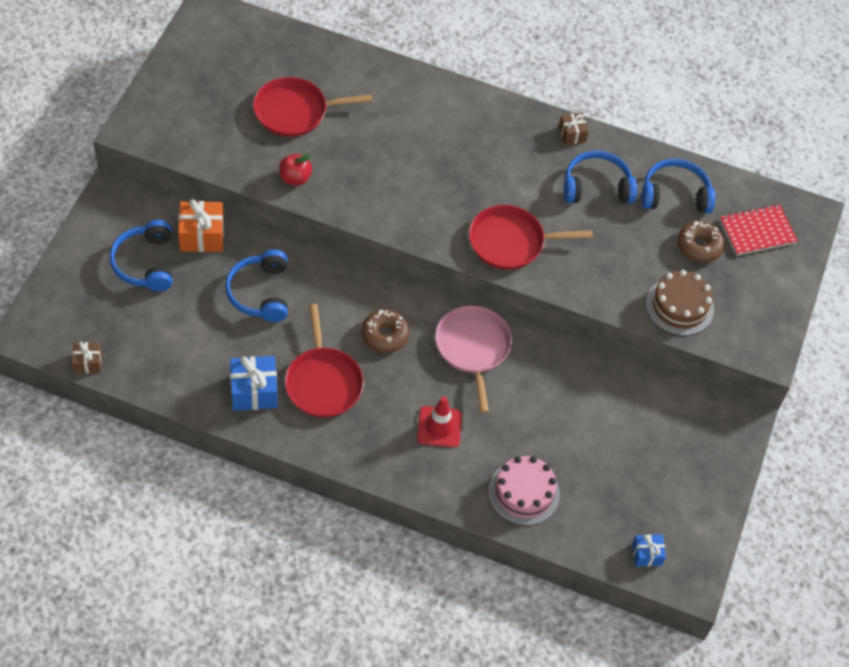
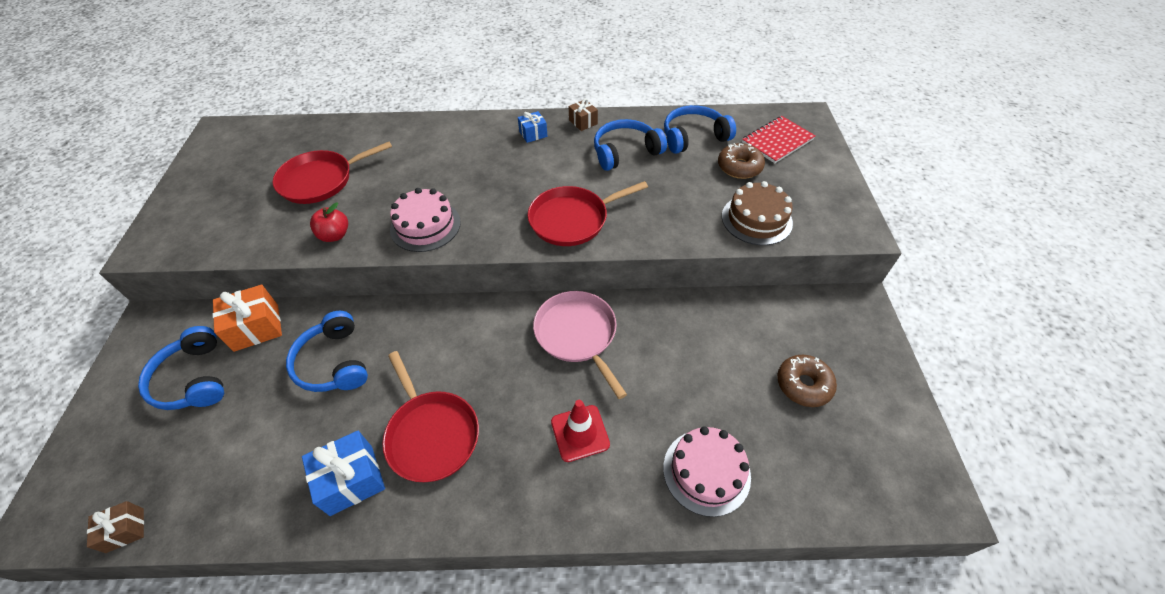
camera: 15 degrees left, 5 degrees down
brown donut [361,309,410,353] -> brown donut moved to [777,355,837,407]
blue gift [632,534,666,567] -> blue gift moved to [518,111,547,143]
none -> pink cake [390,188,461,252]

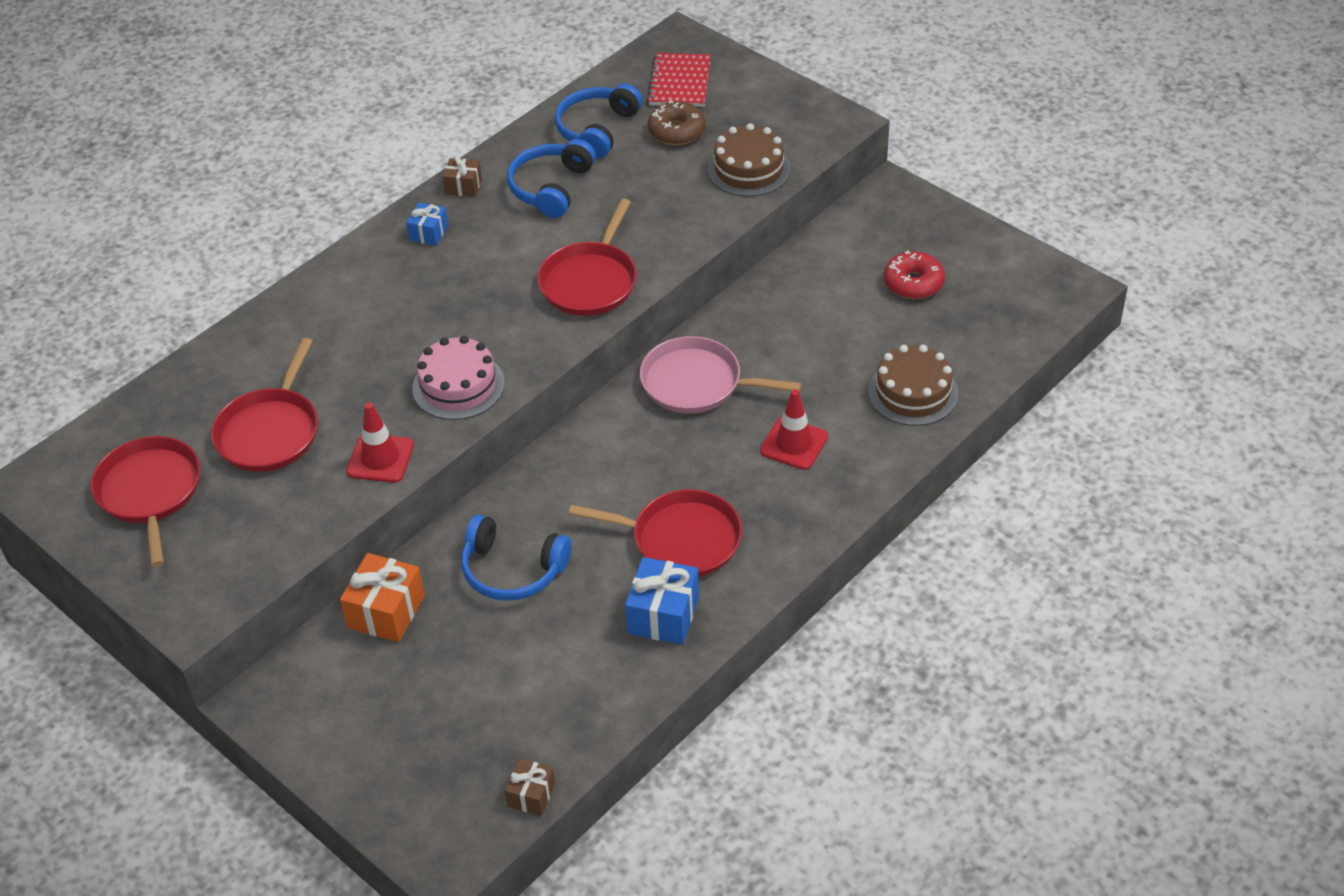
camera: 45 degrees left, 5 degrees down
blue headphones [138,326,224,410] -> none
red apple [310,202,348,242] -> red traffic cone [346,402,414,483]
pink cake [663,426,751,517] -> brown cake [868,345,959,426]
brown donut [777,355,837,407] -> red donut [884,251,945,299]
none -> red pan [91,436,200,567]

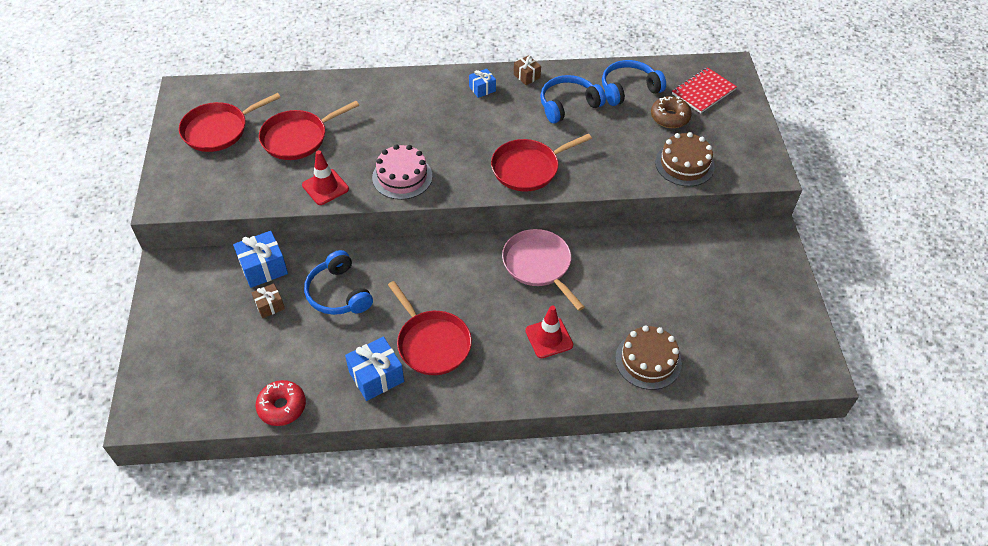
camera: 40 degrees right, 5 degrees up
red pan [91,436,200,567] -> red pan turned 150 degrees counterclockwise [179,93,281,152]
orange gift [340,553,425,642] -> blue gift [233,231,288,288]
brown gift [505,759,555,816] -> brown gift moved to [251,283,285,318]
red donut [884,251,945,299] -> red donut moved to [256,380,306,426]

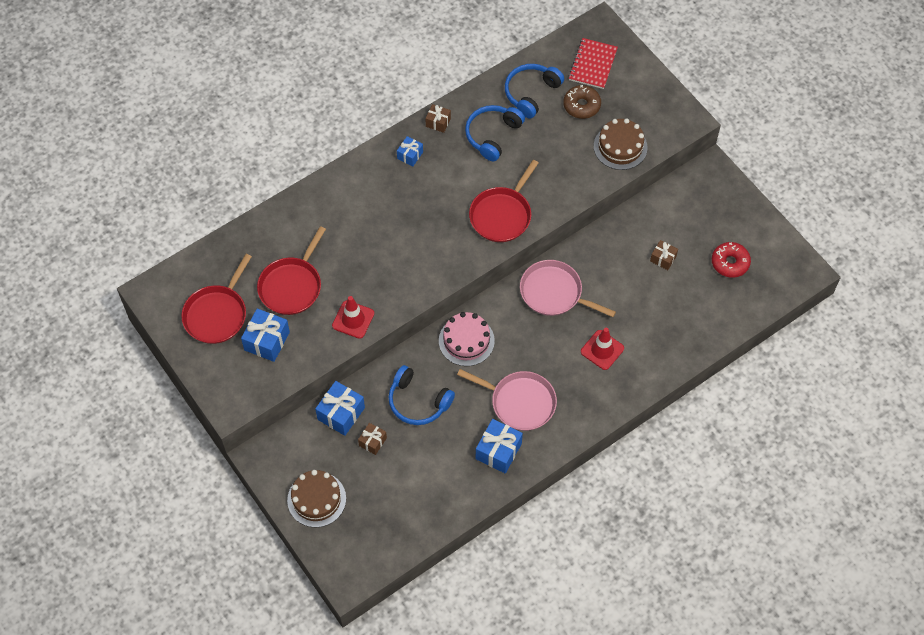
camera: 30 degrees left, 10 degrees up
red donut [256,380,306,426] -> red donut moved to [712,242,751,278]
pink cake [372,144,432,200] -> pink cake moved to [439,312,495,366]
red pan [388,281,472,375] -> pink pan [457,369,557,431]
brown cake [615,325,682,390] -> brown cake moved to [287,470,346,528]
none -> blue gift [241,308,290,362]
none -> brown gift [650,240,678,270]

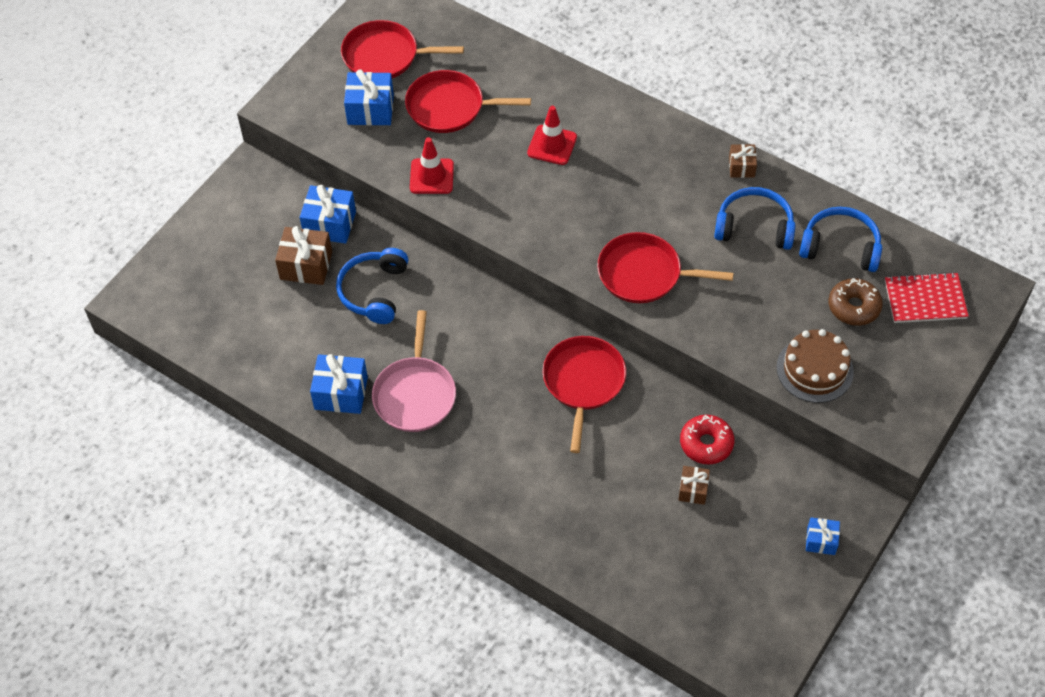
camera: 70 degrees right, 5 degrees down
brown cake [287,470,346,528] -> none
brown gift [358,423,387,455] -> brown gift [275,226,332,285], size x1.70
blue gift [397,136,423,166] -> blue gift moved to [806,517,840,555]
pink cake [439,312,495,366] -> none
pink pan [520,260,616,317] -> red pan [543,336,626,453]
red traffic cone [581,328,624,370] -> red traffic cone moved to [527,106,577,165]
red donut [712,242,751,278] -> red donut moved to [680,415,734,465]

